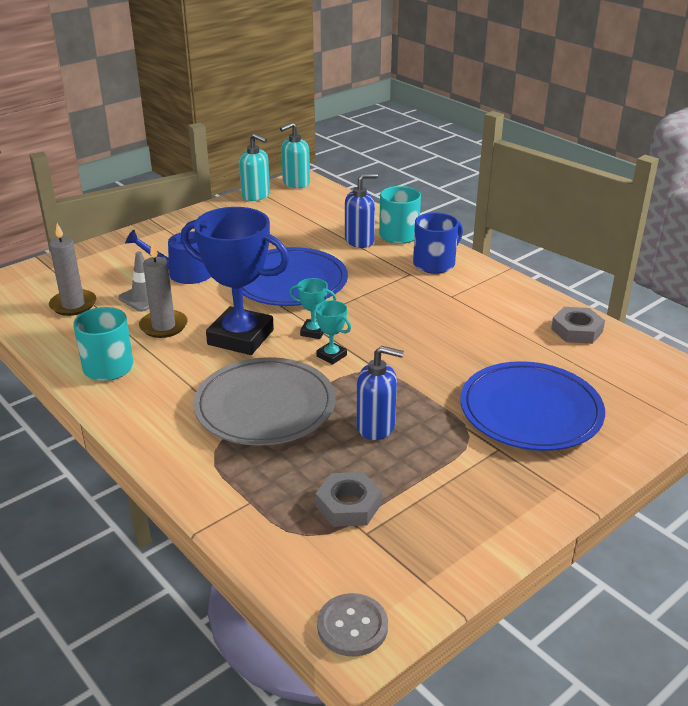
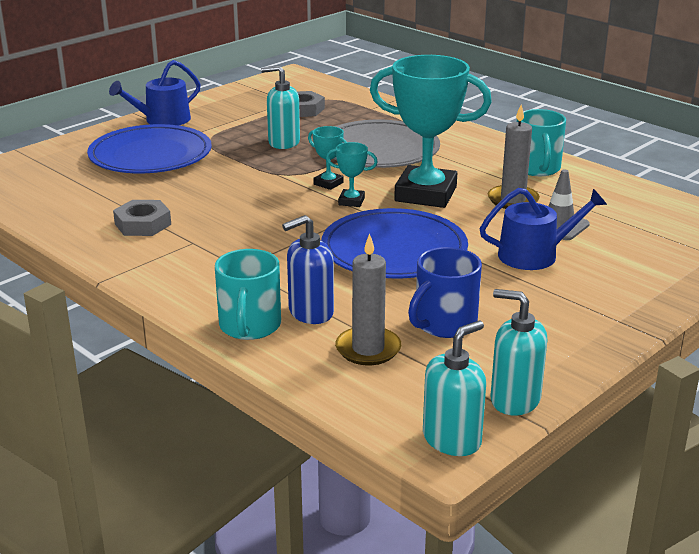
camera: 175 degrees right, 5 degrees down
grey candle [49,223,96,316] -> grey candle moved to [335,233,401,365]
blue trophy [181,207,290,355] -> turquoise trophy [370,55,492,208]
grey button [317,593,388,657] -> none
blue soap dispenser [356,346,404,440] -> turquoise soap dispenser [261,65,300,149]
blue mug [413,212,463,274] -> blue mug moved to [408,247,482,338]
grey nut [551,307,605,344] -> grey nut moved to [113,200,171,236]
none -> blue watering can [109,60,201,126]

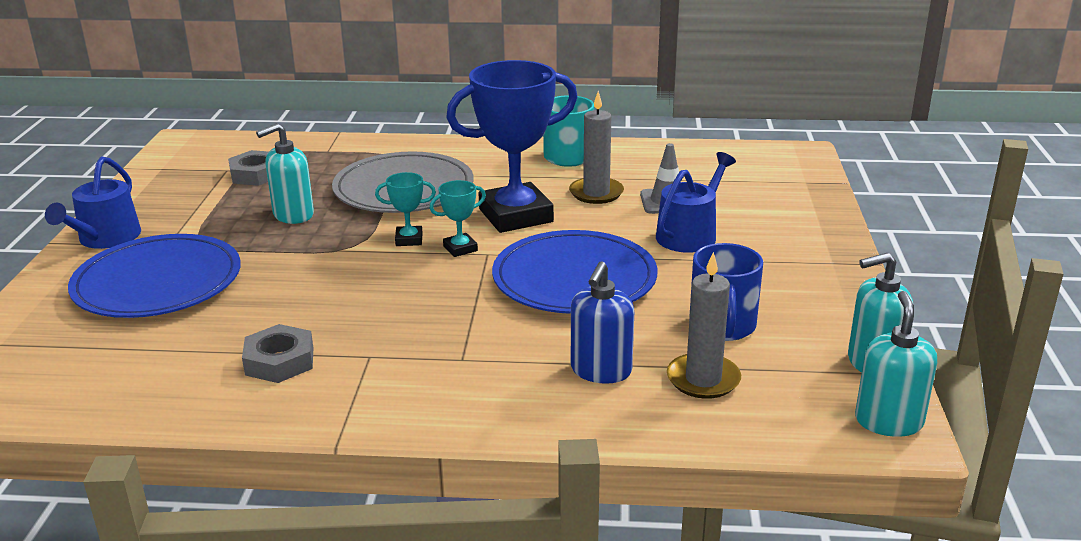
camera: 40 degrees left, 0 degrees up
turquoise mug [215,249,281,340] -> none
turquoise trophy [370,55,492,208] -> blue trophy [446,60,578,233]

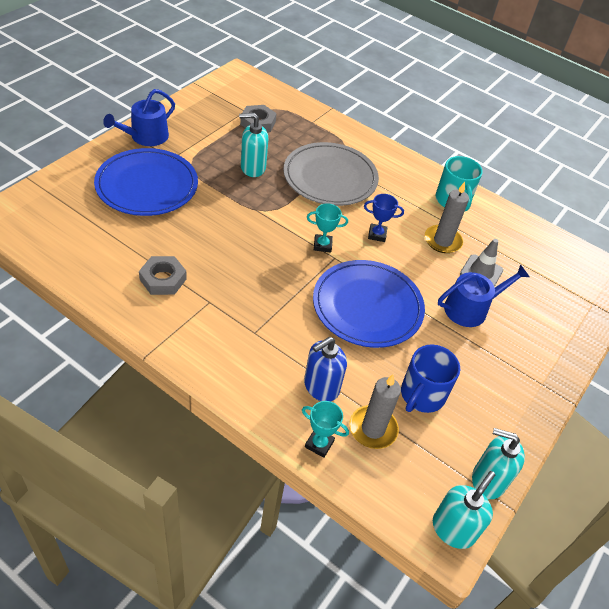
camera: 25 degrees right, 20 degrees up
turquoise trophy [375,172,436,246] -> turquoise trophy moved to [302,401,349,458]
blue trophy [446,60,578,233] -> blue trophy [364,194,404,242], size x0.43

